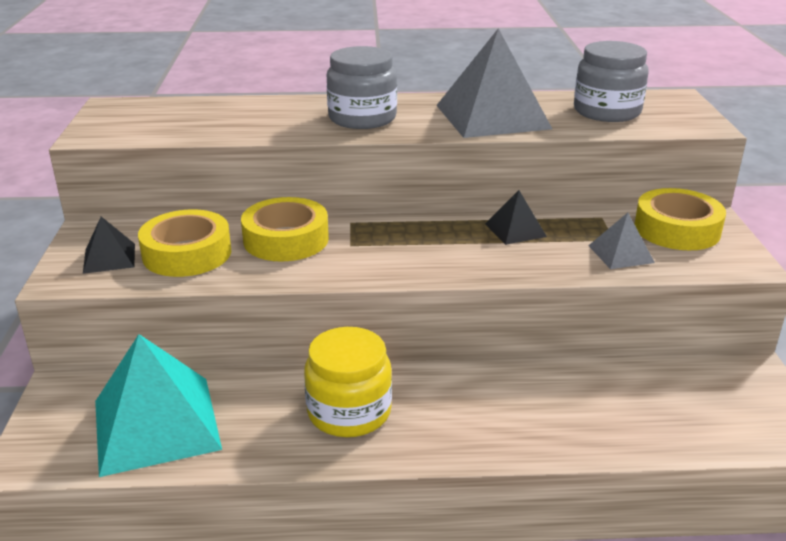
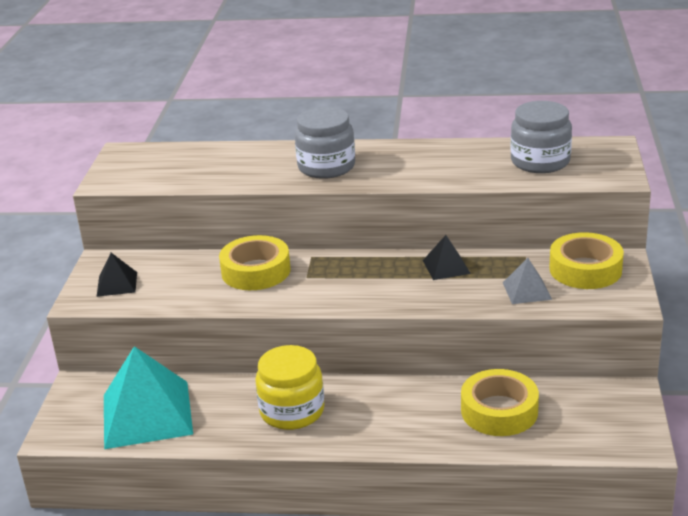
camera: 10 degrees right, 0 degrees up
yellow tape [138,210,231,277] -> yellow tape moved to [461,369,539,436]
grey pyramid [436,28,552,138] -> none

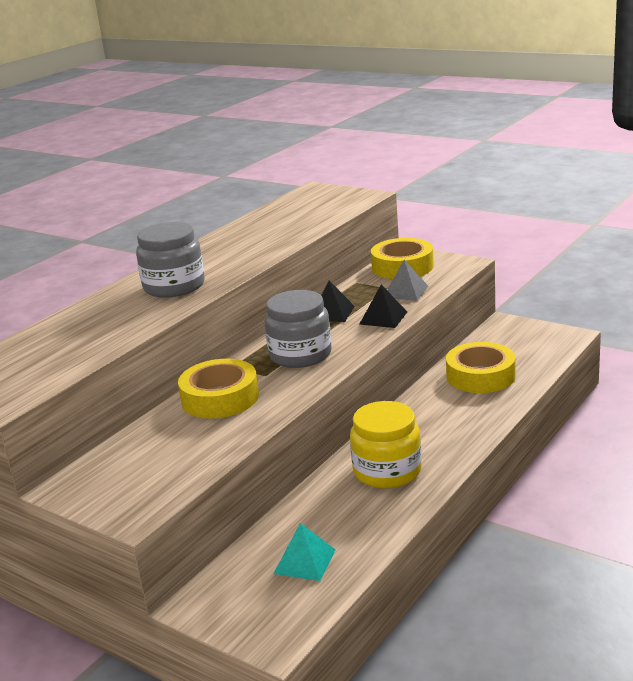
camera: 60 degrees left, 5 degrees down
black pyramid [96,253,137,297] -> black pyramid moved to [360,284,407,328]
turquoise pyramid [104,346,193,449] -> turquoise pyramid [273,523,335,581], size x0.48
grey jar [511,101,572,173] -> grey jar moved to [264,290,331,368]

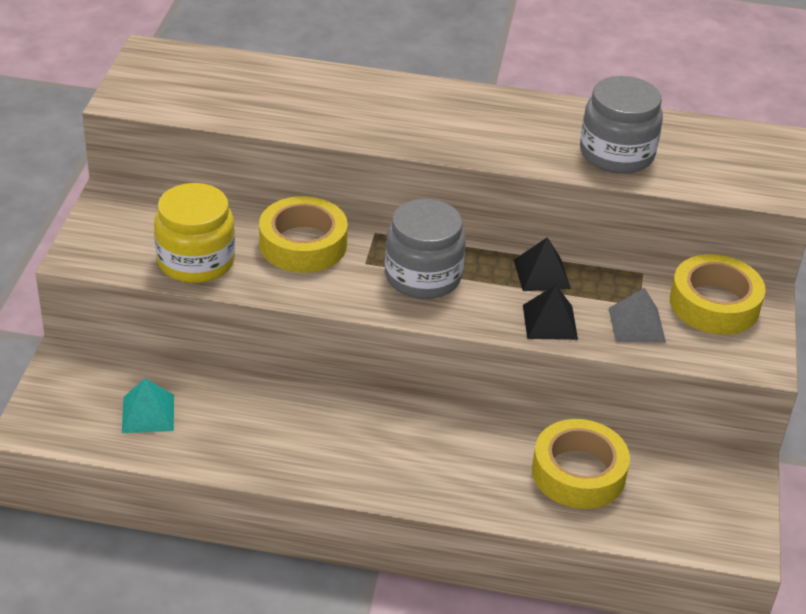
camera: 60 degrees right, 15 degrees up
grey jar [136,222,205,298] -> grey jar moved to [580,76,663,174]
yellow jar [350,401,422,489] -> yellow jar moved to [154,183,235,283]

